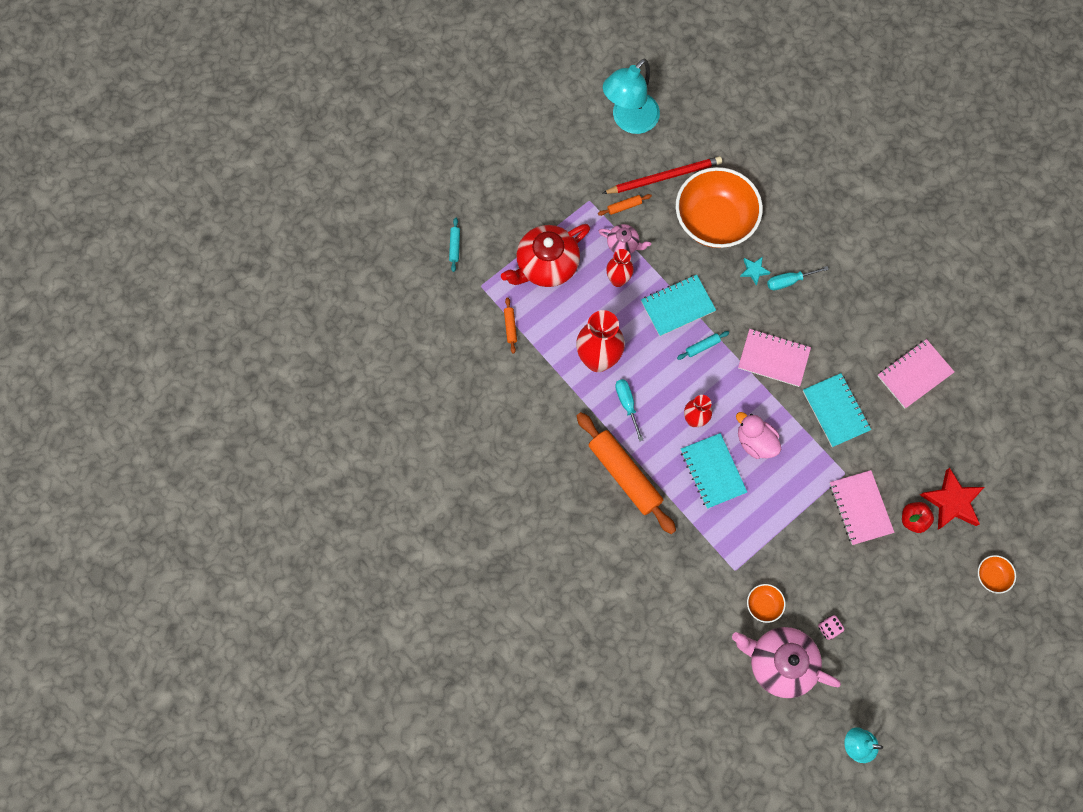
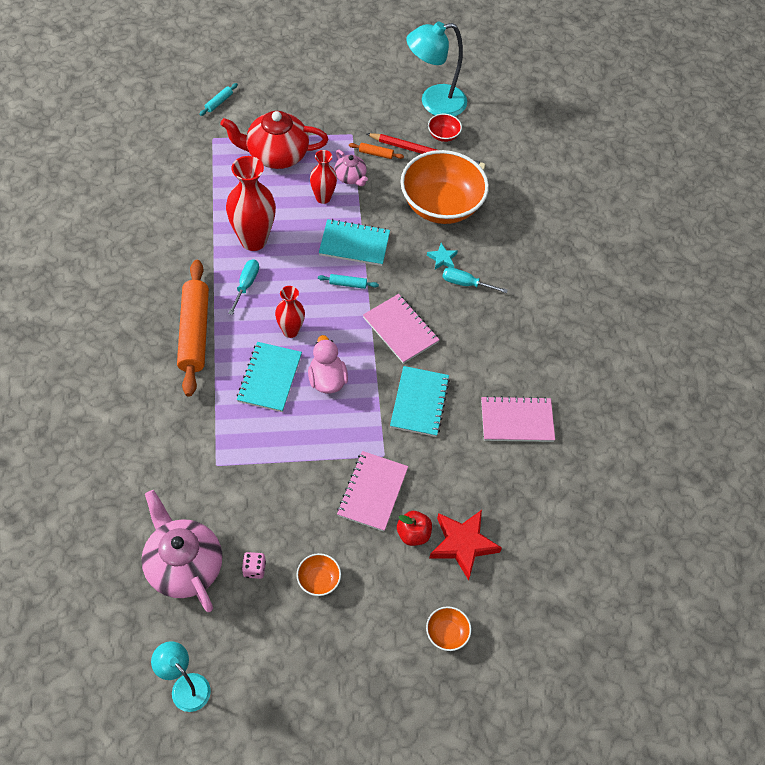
camera: 30 degrees right, 15 degrees down
orange rolling pin [504,298,517,354] -> none
orange bowl [747,584,786,623] -> orange bowl moved to [296,553,341,596]
none -> red bowl [428,114,462,142]

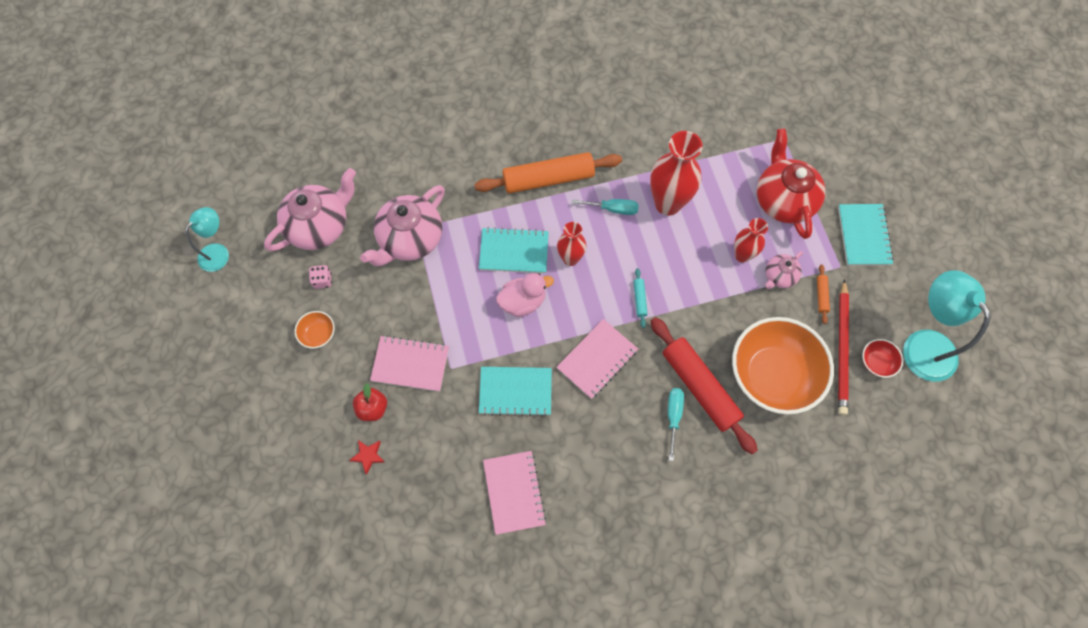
camera: 85 degrees right, 10 degrees up
turquoise rolling pin [199,83,238,116] -> none
turquoise notebook [319,219,390,266] -> turquoise notebook moved to [838,204,894,266]
orange bowl [426,606,471,651] -> none
turquoise star [427,243,458,269] -> red rolling pin [651,317,758,454]
red star [429,510,502,580] -> red star [349,440,385,475], size x0.51
none -> pink teapot [360,185,445,266]

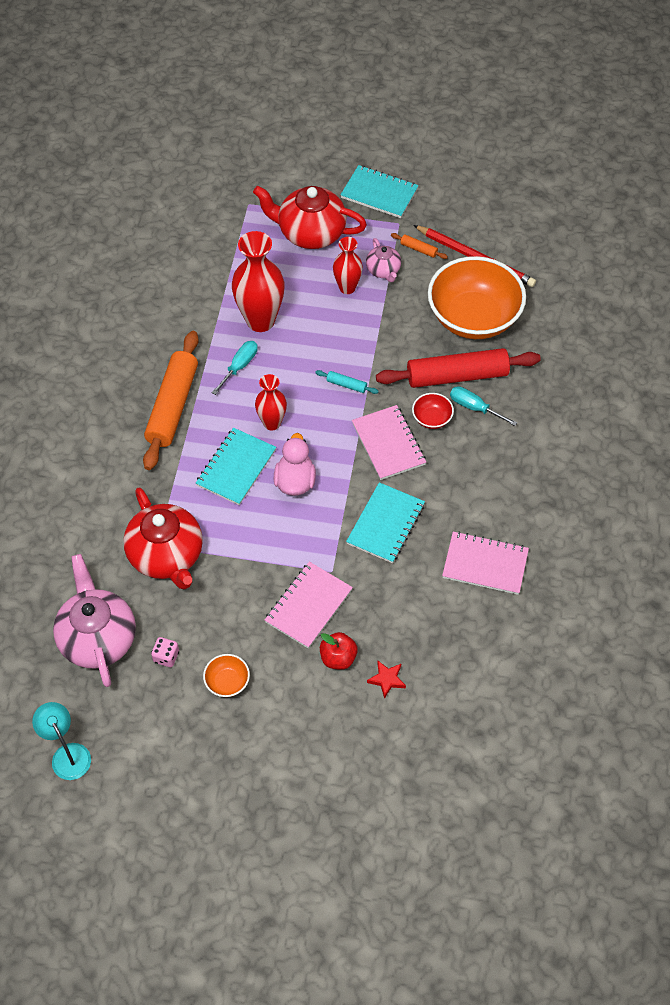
camera: 65 degrees left, 10 degrees down
pink teapot [360,185,445,266] -> red teapot [123,487,203,590]
red bowl [862,339,903,378] -> red bowl moved to [412,393,454,429]
turquoise lamp [903,270,991,382] -> none

